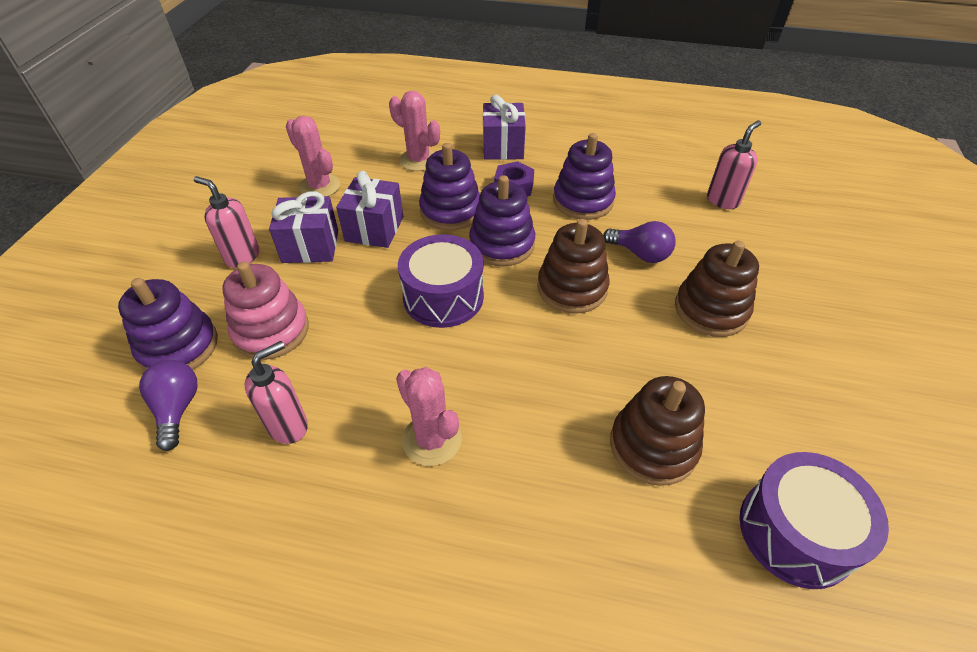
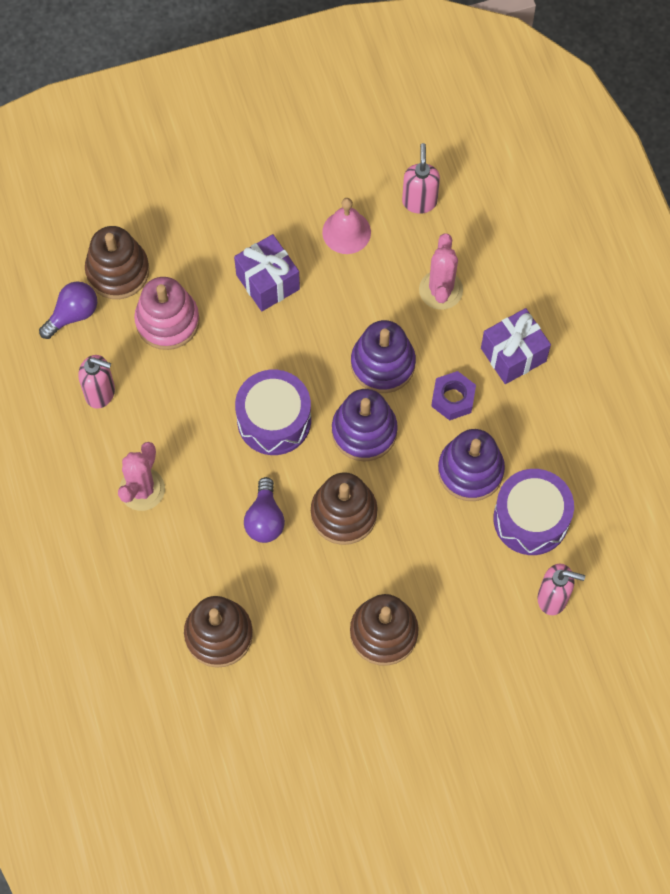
camera: 60 degrees right, 20 degrees up
purple stacking toy [118,278,218,371] -> brown stacking toy [85,226,149,299]
pink soap dispenser [193,176,259,268] -> pink soap dispenser moved to [402,143,440,214]
pink cactus [286,116,340,196] -> pink bell [322,198,371,254]
purple gift [336,171,403,248] -> none
purple light bulb [603,221,676,263] -> purple light bulb moved to [244,477,285,543]
purple drum [740,452,889,589] -> purple drum moved to [493,469,574,555]

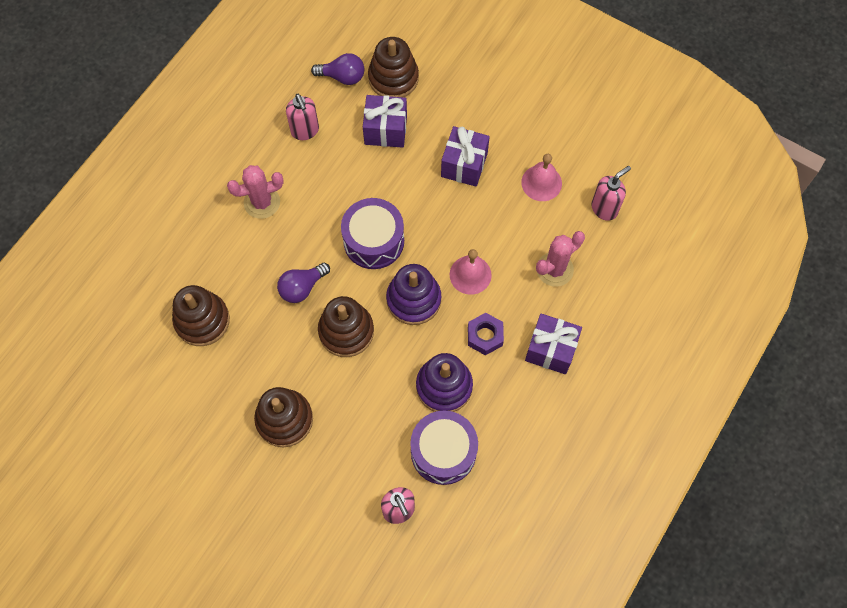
camera: 50 degrees right, 0 degrees up
pink stacking toy [134,277,200,350] -> purple gift [363,95,407,148]
purple stacking toy [351,320,416,393] -> pink bell [450,249,492,295]

